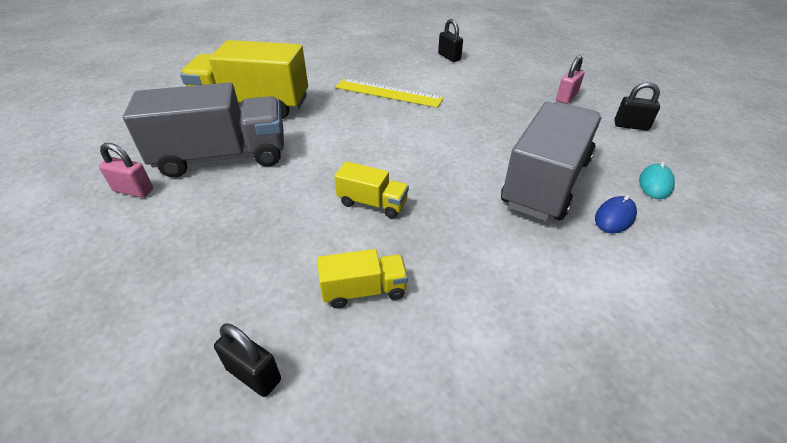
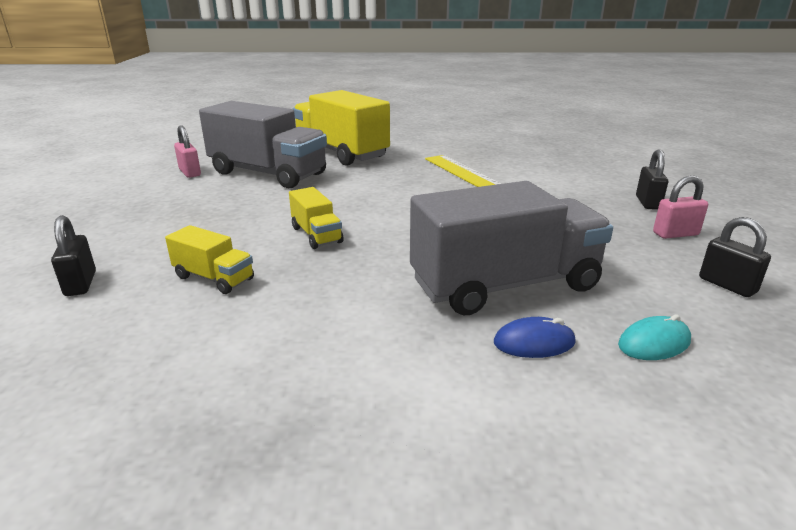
camera: 40 degrees right, 15 degrees down
black padlock [438,19,463,62] -> black padlock moved to [636,149,668,210]

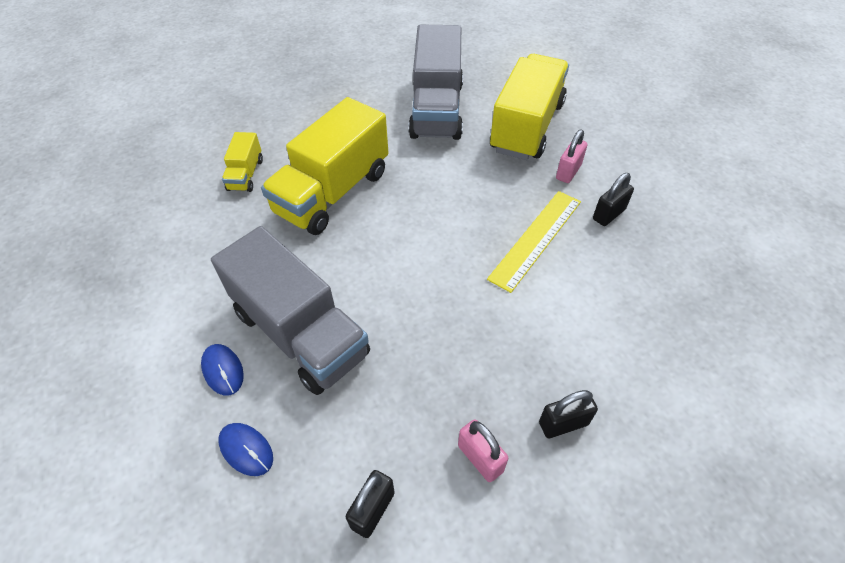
camera: 65 degrees right, 25 degrees up
black padlock [51,215,96,296] -> black padlock moved to [593,173,634,226]
pink padlock [174,125,201,178] -> pink padlock moved to [556,130,587,183]
yellow truck [289,187,344,249] -> yellow truck [261,97,389,235], size x2.14
turquoise mouse [618,315,691,360] -> blue mouse [219,423,273,476]

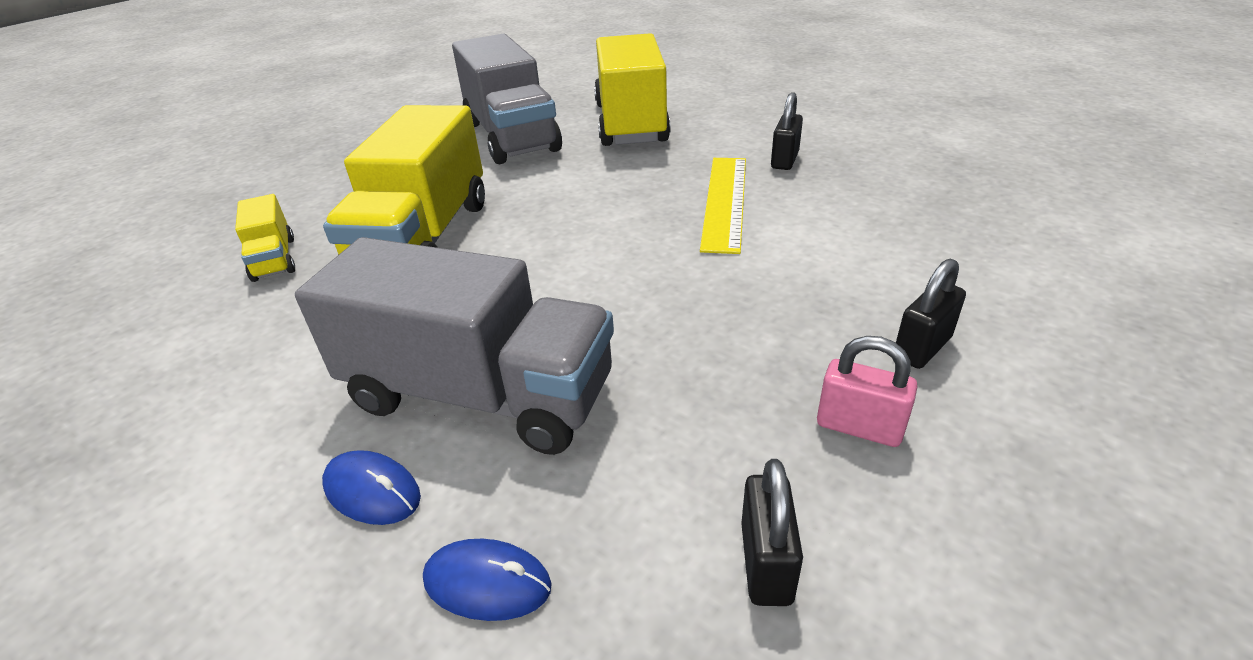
camera: 25 degrees left, 15 degrees down
pink padlock [556,130,587,183] -> none

